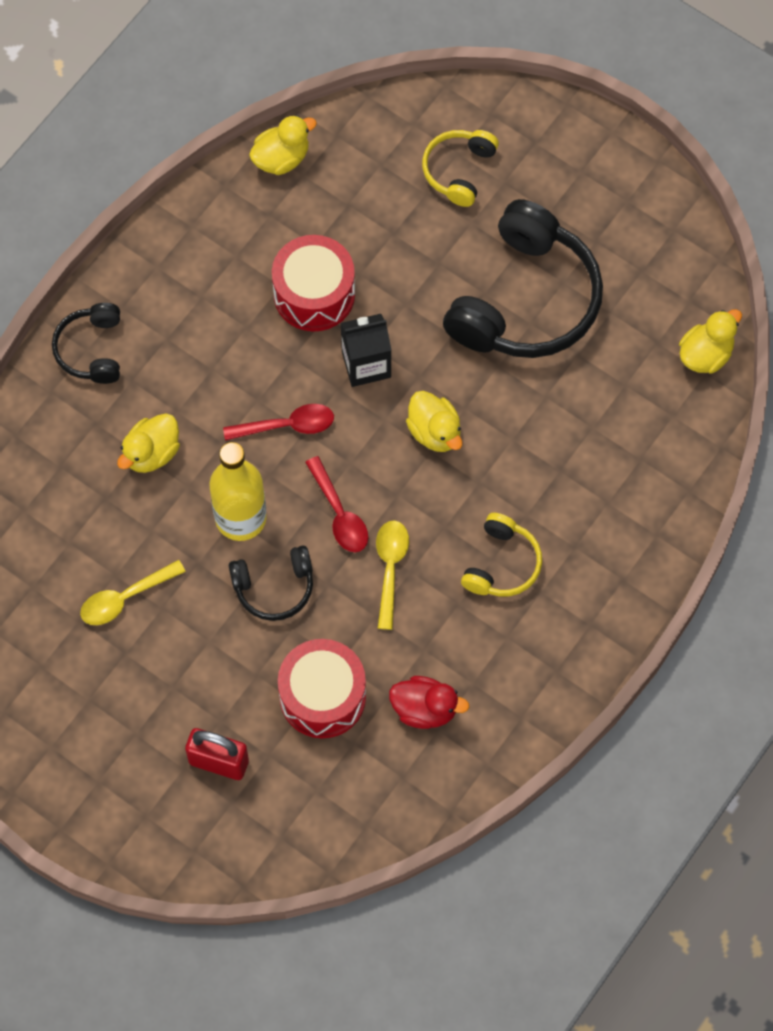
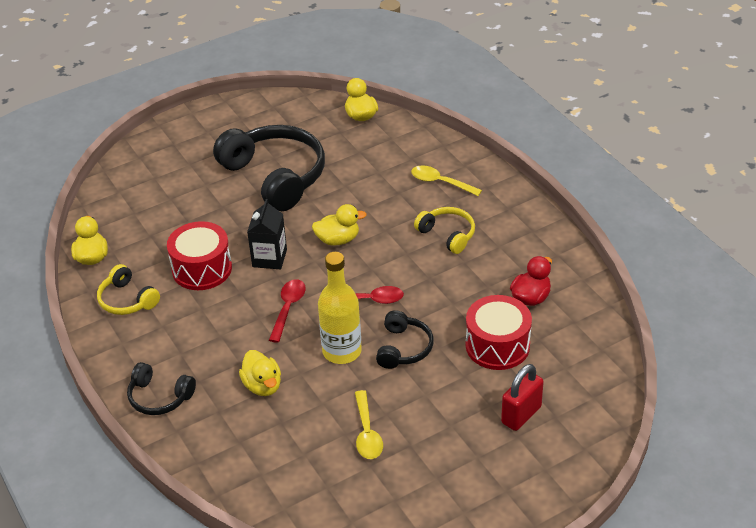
camera: 65 degrees left, 25 degrees down
yellow spoon [376,520,409,630] -> yellow spoon moved to [411,165,482,196]
yellow headphones [422,130,499,207] -> yellow headphones moved to [97,264,160,315]

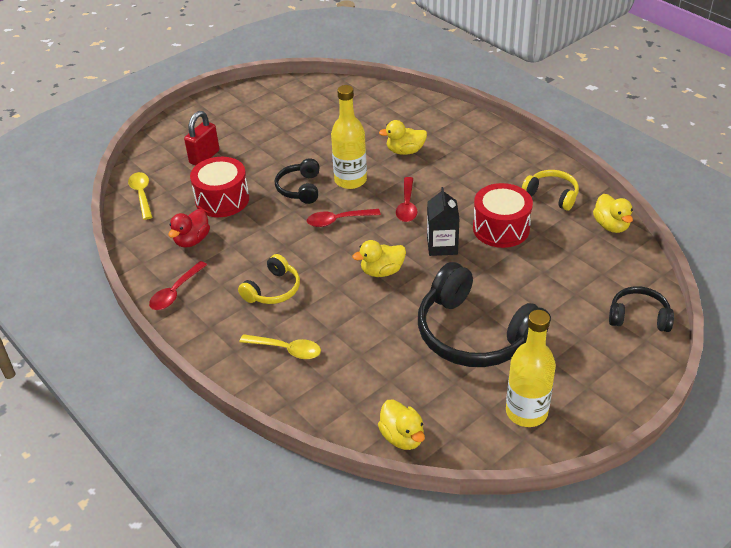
camera: 170 degrees right, 0 degrees up
black headphones [127,362,196,415] -> black headphones moved to [609,286,674,332]
yellow duck [239,350,281,396] -> yellow duck turned 60 degrees counterclockwise [379,120,427,155]
yellow spoon [355,390,383,459] -> yellow spoon moved to [128,172,152,220]
yellow headphones [414,207,475,254] -> yellow headphones turned 90 degrees counterclockwise [238,254,300,304]
none -> red spoon [149,261,207,310]
none -> yellow bottle [506,310,556,427]

